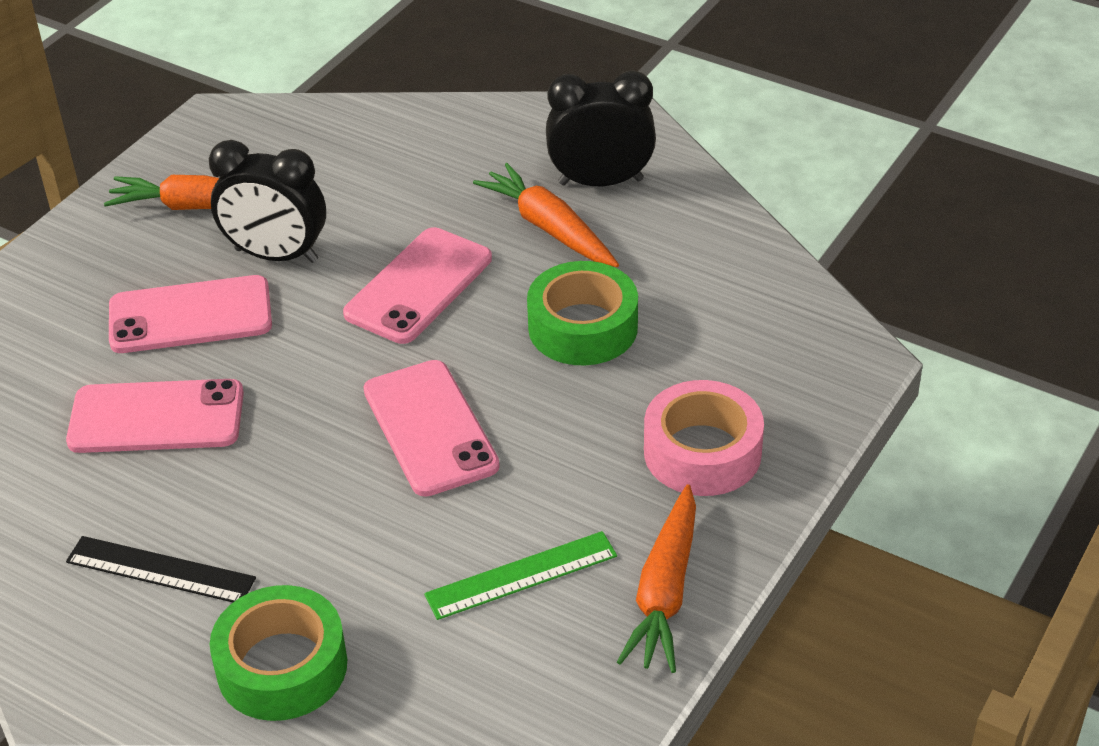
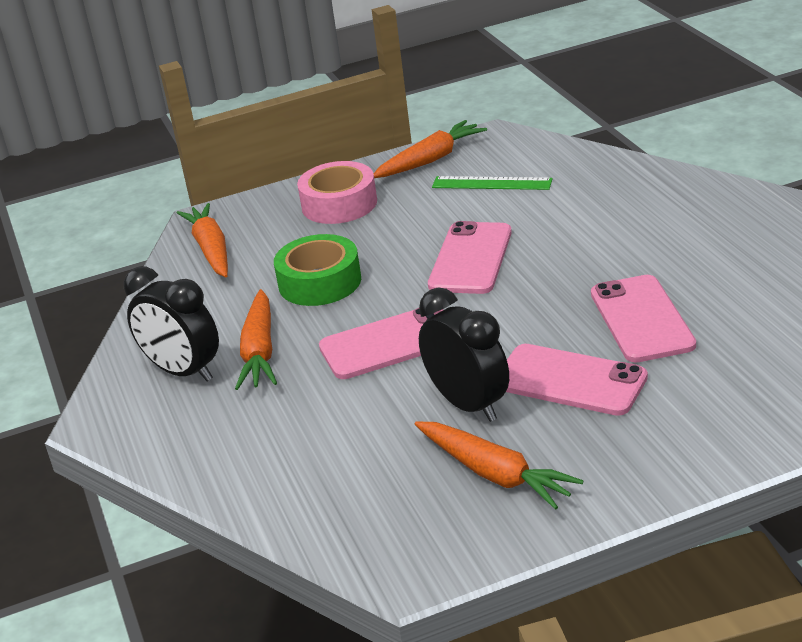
camera: 140 degrees left, 10 degrees down
pink phone [66,379,244,453] -> pink phone turned 45 degrees clockwise [591,275,696,363]
black ruler [66,536,256,602] -> none
green tape [210,585,347,721] -> none
none -> orange carrot [177,203,228,277]

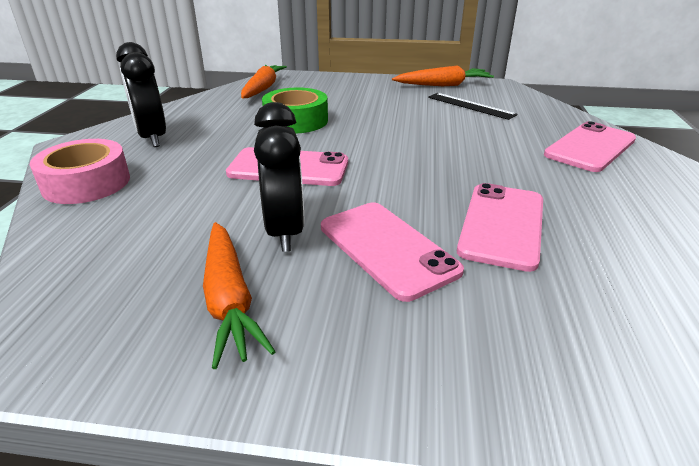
camera: 25 degrees right, 0 degrees up
orange carrot [235,289,277,390] -> none
pink tape [297,161,377,224] -> pink tape moved to [29,139,130,204]
pink phone [428,221,512,294] -> pink phone moved to [544,121,636,172]
green ruler [432,176,553,190] -> black ruler [428,93,517,120]

